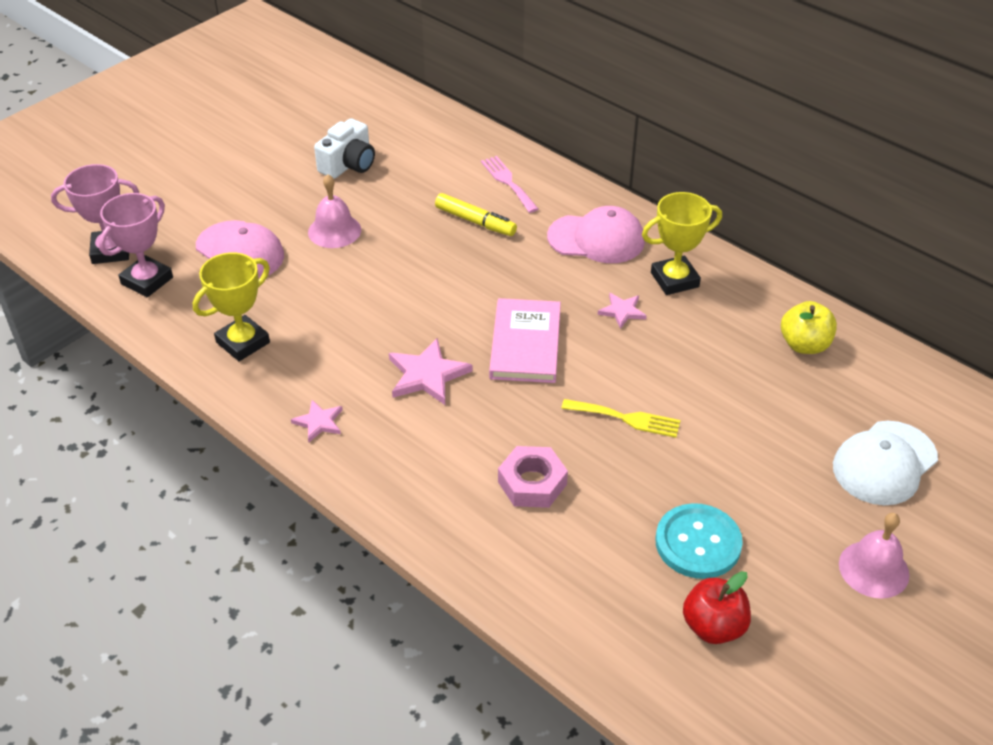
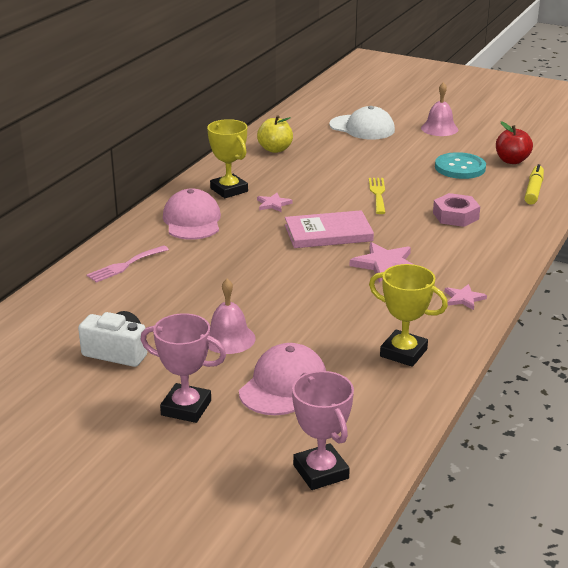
camera: 105 degrees left, 15 degrees down
pink trophy [98,193,173,297] -> pink trophy moved to [140,313,226,423]
yellow marker [435,193,517,236] -> yellow marker moved to [525,164,544,204]

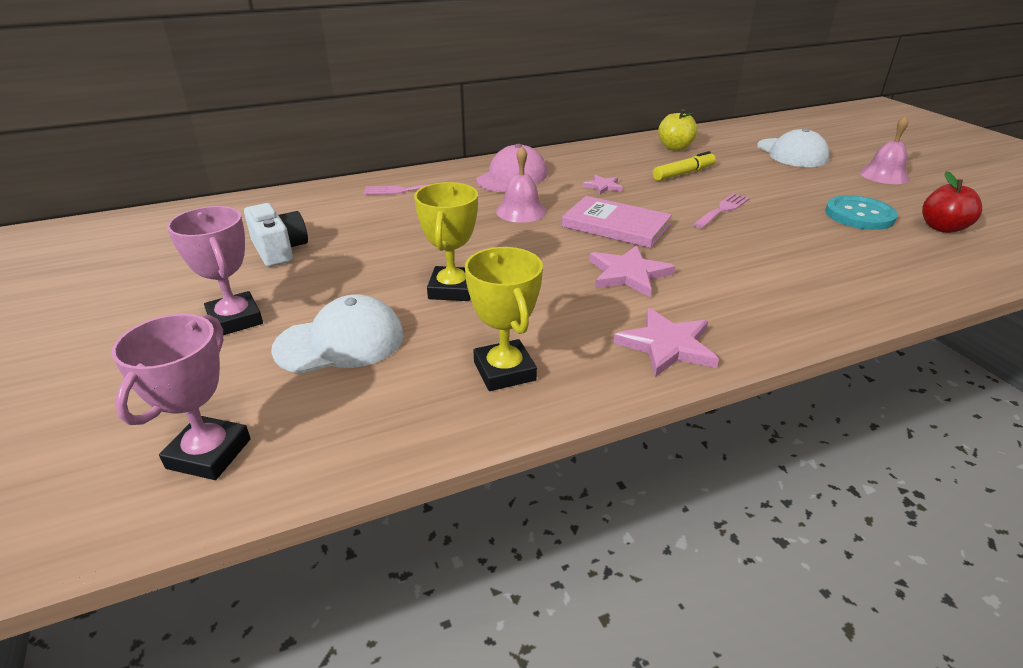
camera: 40 degrees right, 5 degrees up
yellow trophy [207,119,248,198] -> yellow trophy moved to [414,182,478,301]
pink bell [209,279,256,354] -> pink bell moved to [496,146,546,223]
pink cap [239,343,326,415] -> white cap [271,294,404,373]
yellow fork [369,178,385,214] -> pink fork [693,193,750,228]
pink nut [433,193,480,227] -> none
pink star [445,284,487,310] -> pink star [613,308,719,377], size x1.69
yellow marker [525,164,544,204] -> yellow marker moved to [653,151,716,181]

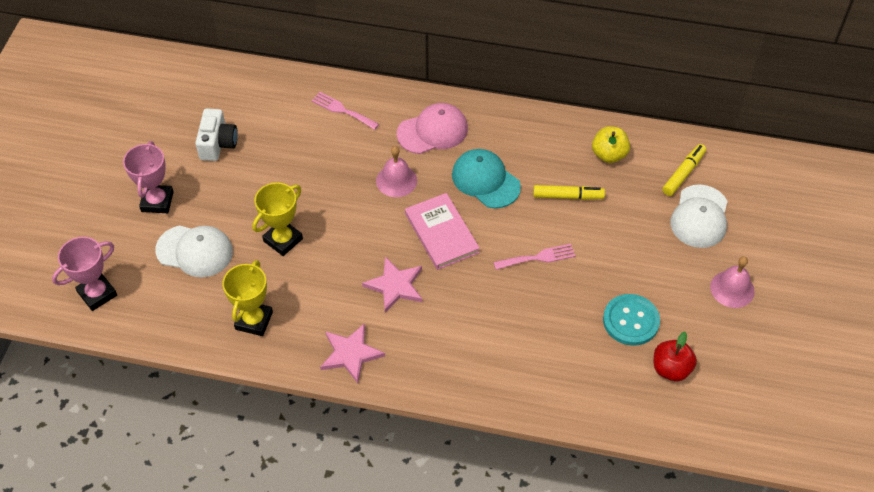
camera: 35 degrees right, 20 degrees up
pink star [583,175,623,195] -> turquoise cap [452,149,521,208]
none -> yellow marker [662,144,706,196]

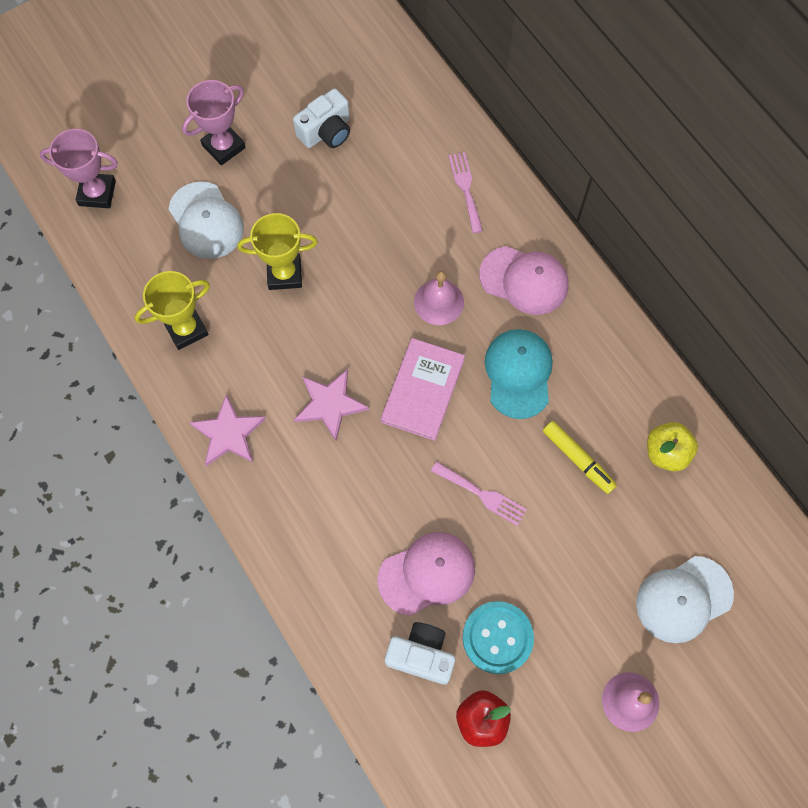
camera: 45 degrees right, 15 degrees up
yellow marker [662,144,706,196] -> none
none -> pink cap [378,532,475,616]
none -> white camera [385,622,455,685]

